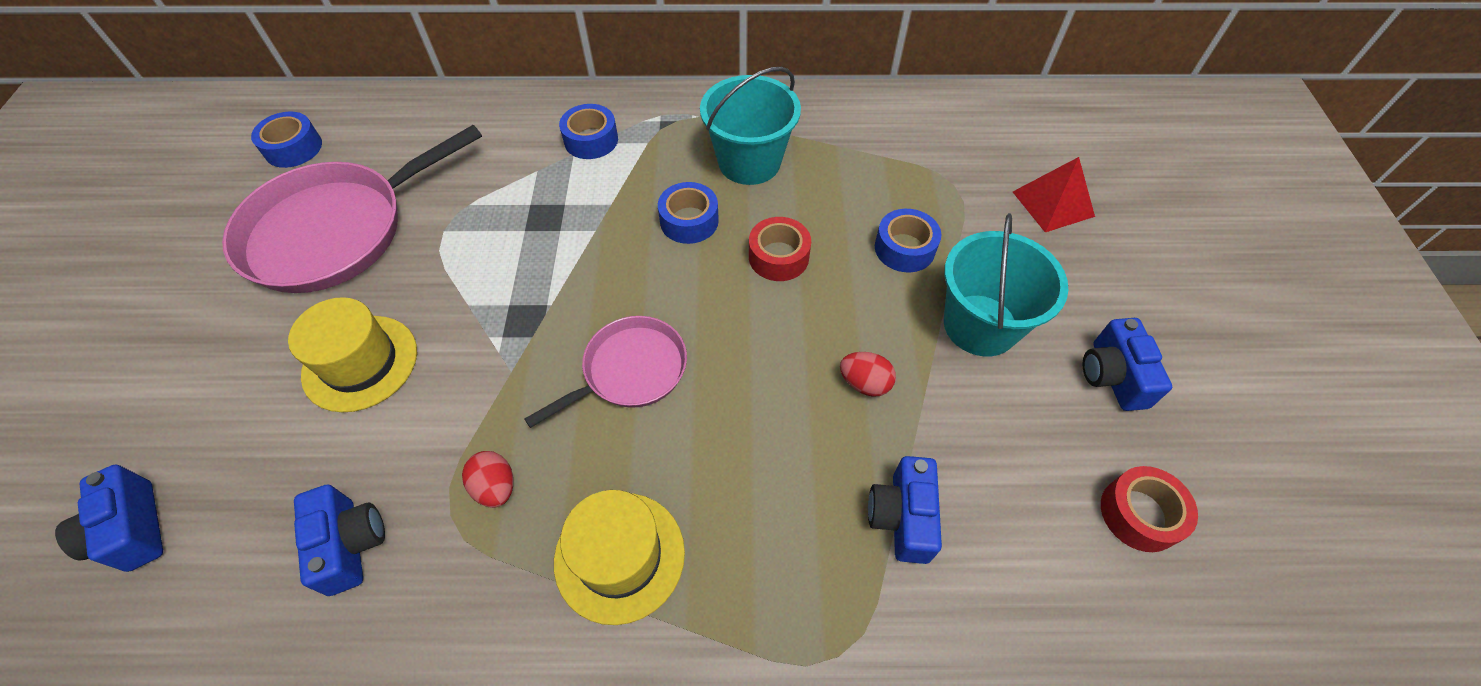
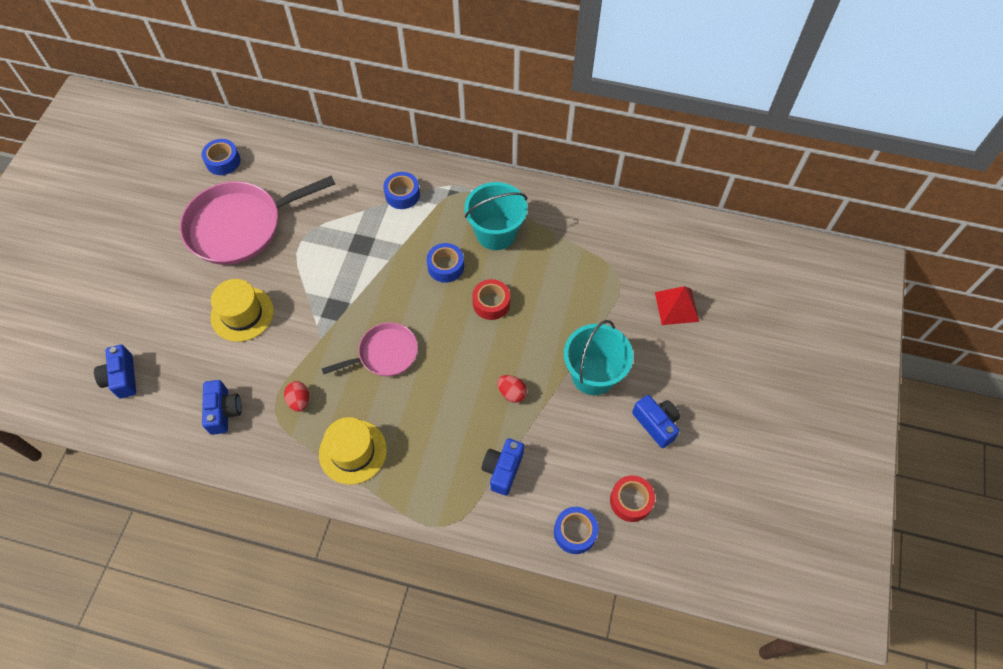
camera: 15 degrees right, 5 degrees up
blue tape [875,209,941,272] -> blue tape moved to [554,507,598,554]
blue camera [1083,318,1172,411] -> blue camera turned 135 degrees clockwise [632,395,680,448]

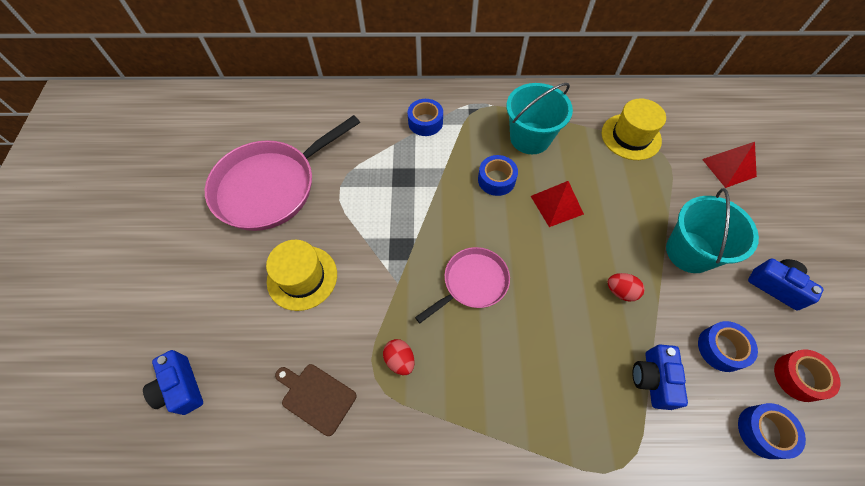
camera: 15 degrees left, 0 degrees up
blue tape [202,139,241,175] -> blue tape moved to [698,321,758,372]
blue camera [202,380,242,435] -> brown cutting board [275,364,357,436]
yellow hat [319,417,387,485] -> yellow hat moved to [602,98,666,160]
red tape [472,279,510,320] -> red pyramid [531,181,584,227]

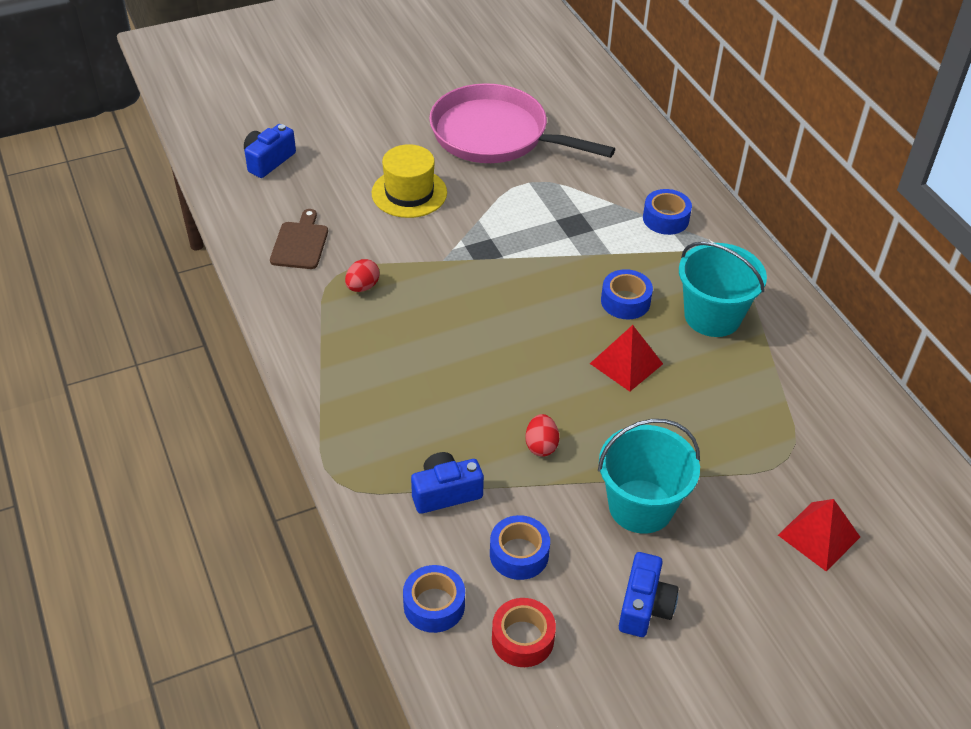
camera: 65 degrees right, 15 degrees down
pink pan [415,247,510,323] -> none
yellow hat [602,98,666,160] -> none

